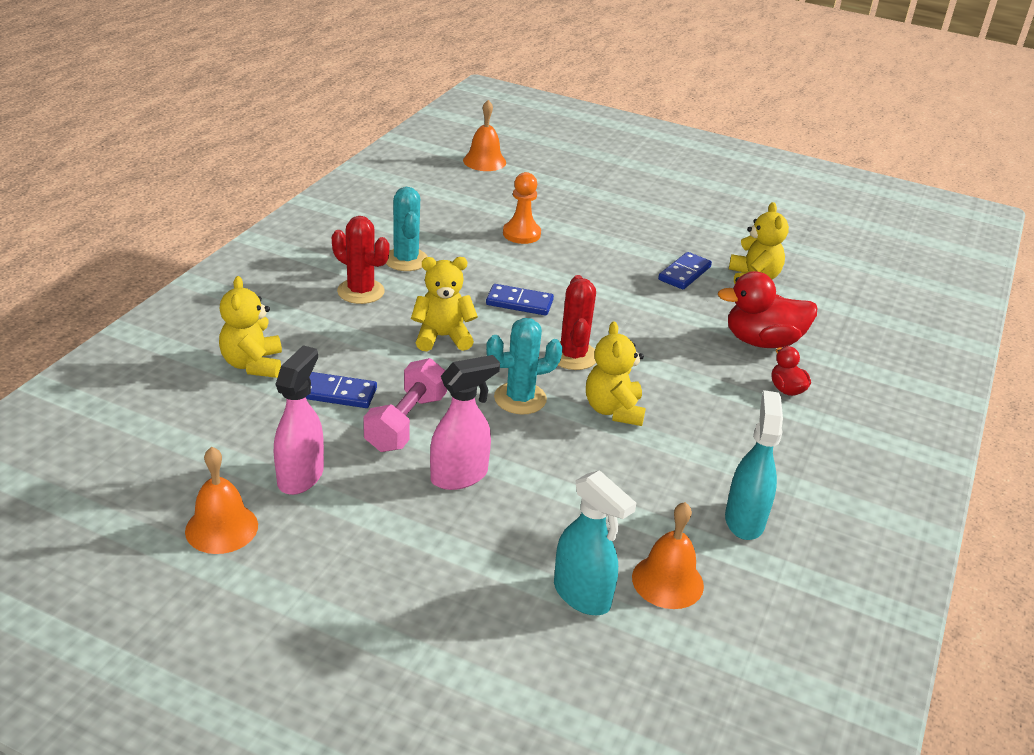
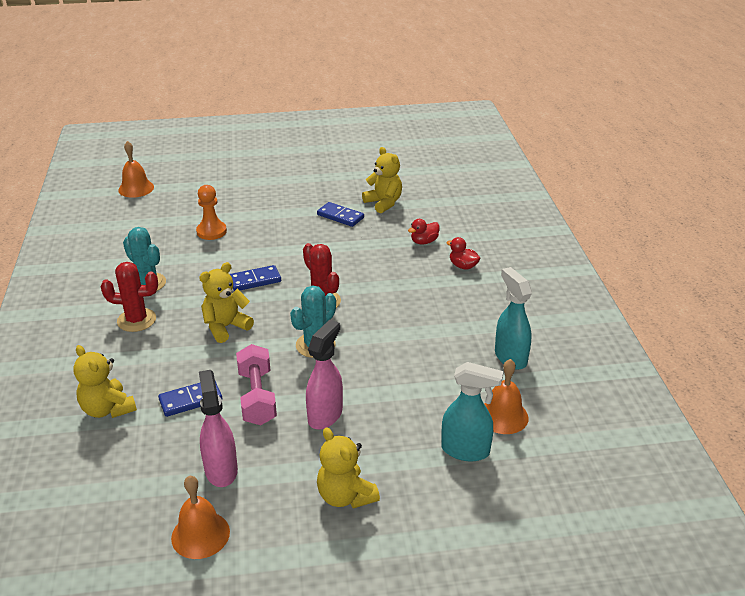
camera: 30 degrees left, 0 degrees up
yellow teddy bear [586,321,646,426] -> yellow teddy bear moved to [317,427,380,509]
blue domino [658,252,712,289] -> blue domino turned 60 degrees counterclockwise [317,202,364,227]
red duck [718,271,817,348] -> red duck [408,219,440,244], size x0.52

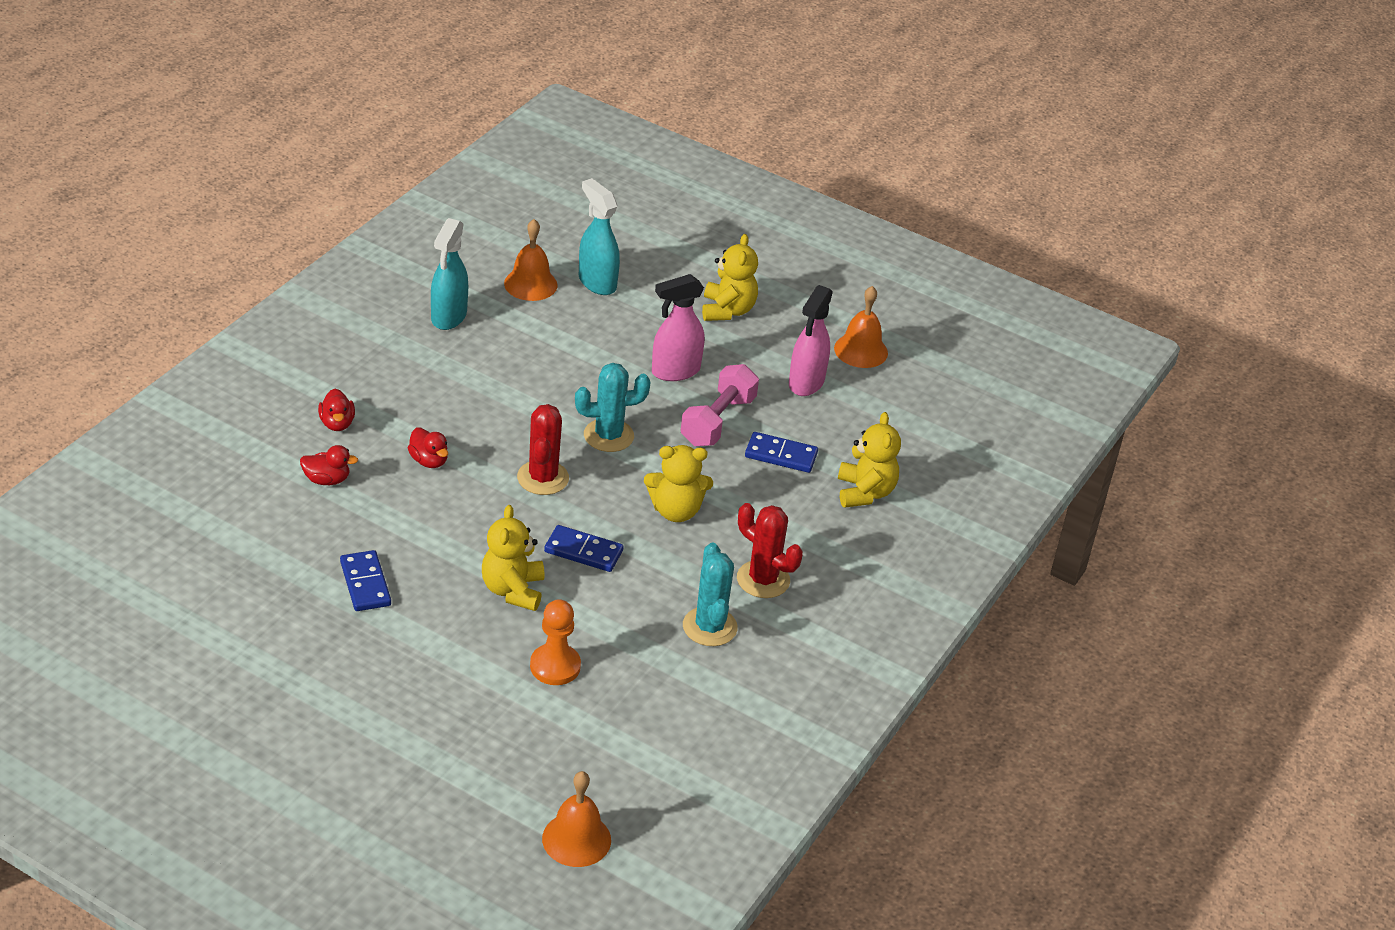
camera: 145 degrees left, 5 degrees up
yellow teddy bear [362,147,402,214] -> yellow teddy bear moved to [482,505,545,611]
none -> red duck [408,428,448,468]

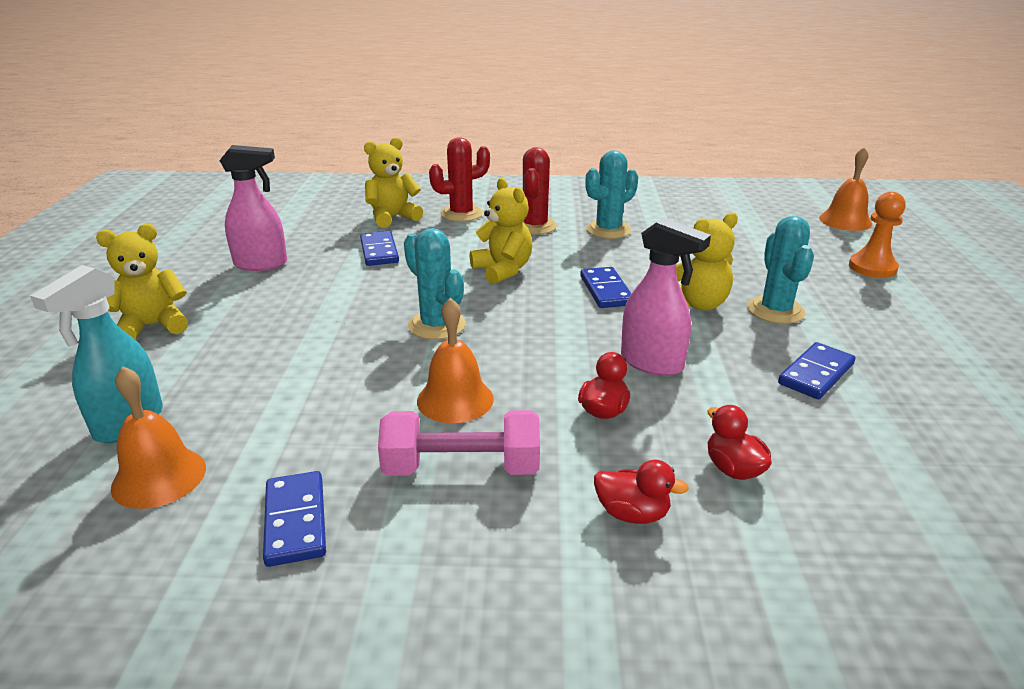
camera: 115 degrees left, 10 degrees down
red duck [318,389,355,431] -> red duck turned 60 degrees clockwise [594,459,689,524]
turquoise spray bottle [431,218,468,330] -> blue domino [263,471,326,567]
red cactus [517,404,569,495] -> red cactus moved to [429,137,490,222]
orange pawn [530,599,581,685] -> orange pawn moved to [849,192,906,278]
pink spray bottle [652,274,705,381] -> pink spray bottle moved to [621,218,711,376]
pink dumbbell [681,364,759,446] -> pink dumbbell moved to [378,410,540,476]
orange bell [834,286,888,368] -> orange bell moved to [417,298,494,423]
none -> turquoise cactus [747,216,814,324]

